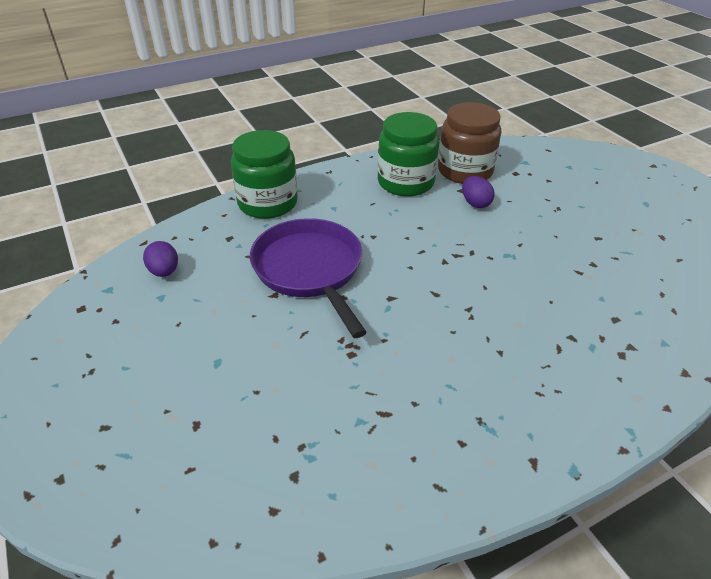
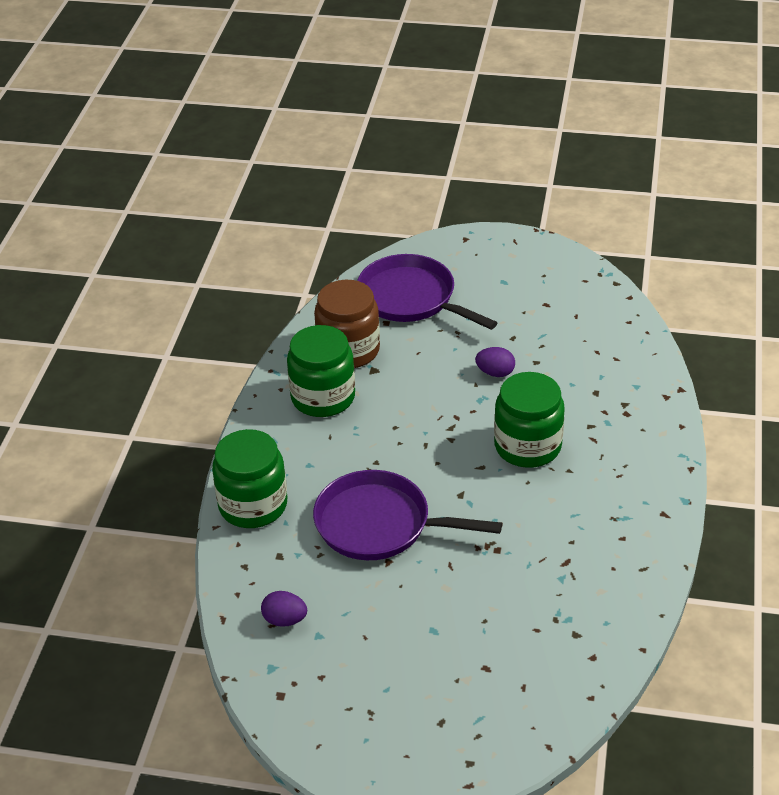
camera: 50 degrees left, 0 degrees up
purple egg [462,176,495,208] -> purple egg moved to [475,347,515,377]
none -> purple pan [357,254,497,330]
none -> green jar [494,372,565,468]

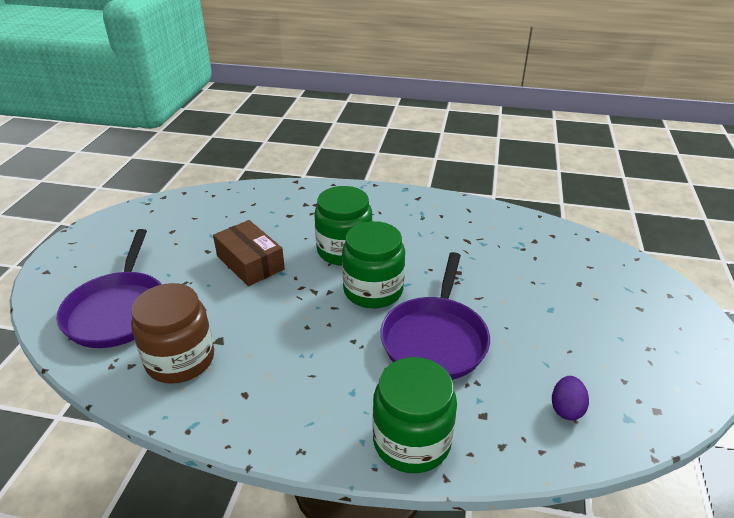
camera: 90 degrees left, 5 degrees down
green jar [287,325,355,417] -> green jar moved to [342,221,405,308]
purple pan [357,254,497,330] -> purple pan turned 45 degrees counterclockwise [56,229,162,348]
purple egg [475,347,515,377] -> brown box [213,220,285,286]

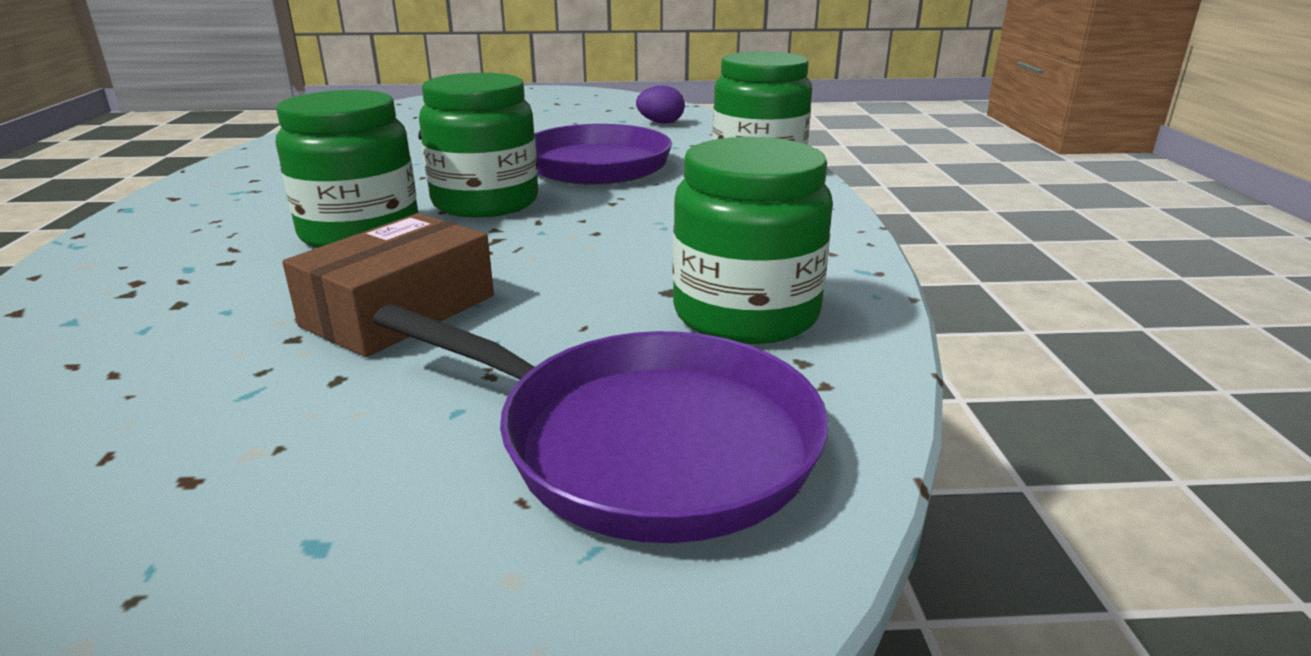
camera: 105 degrees left, 10 degrees down
purple pan [56,229,162,348] -> purple pan turned 45 degrees clockwise [372,304,829,543]
brown jar [131,283,214,384] -> green jar [673,137,833,344]

